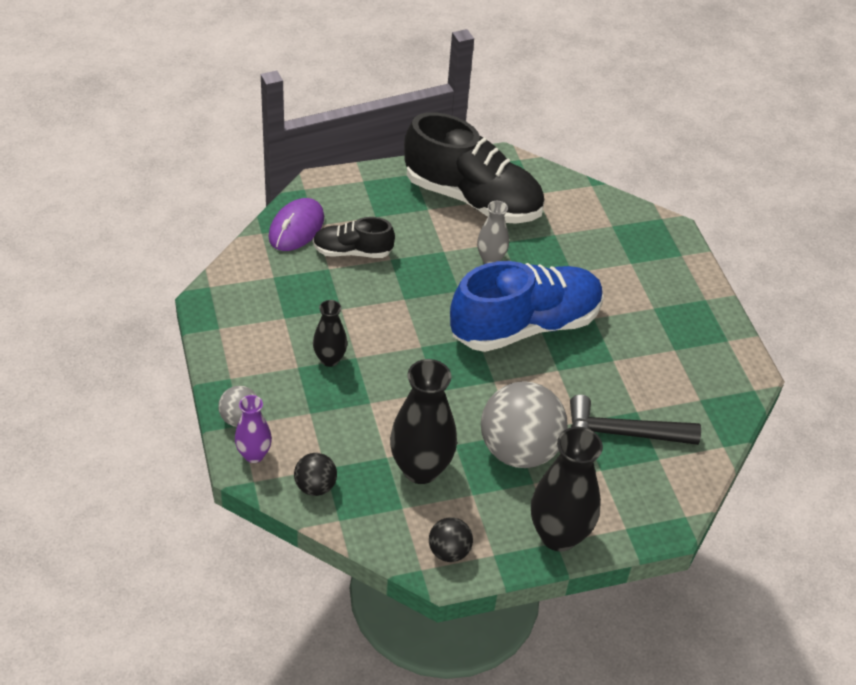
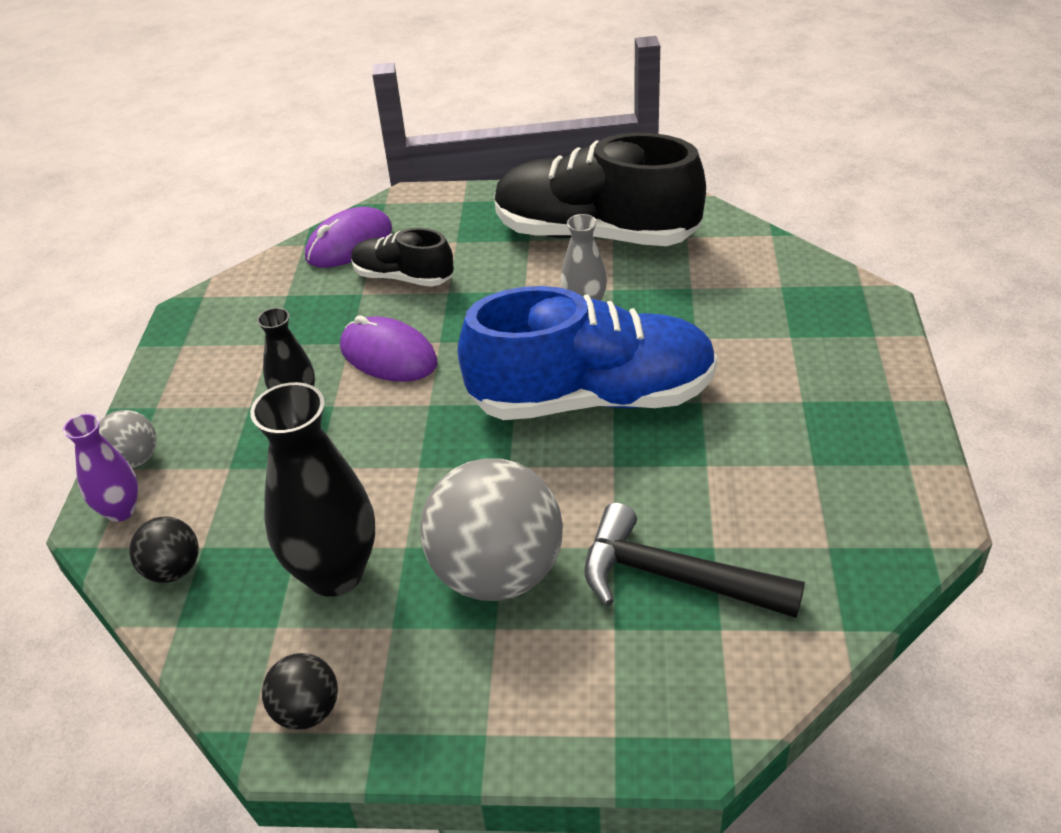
camera: 25 degrees right, 5 degrees down
black shoe [404,112,544,224] -> black shoe turned 150 degrees clockwise [495,133,706,246]
black vase [531,427,603,551] -> none
none -> purple mouse [340,315,438,382]

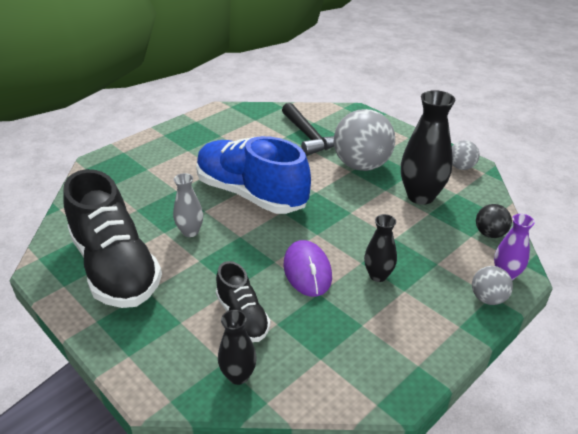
camera: 140 degrees left, 5 degrees down
black ball [262,653,338,730] -> grey ball [452,140,480,170]
purple mouse [305,207,392,268] -> black vase [218,310,257,385]

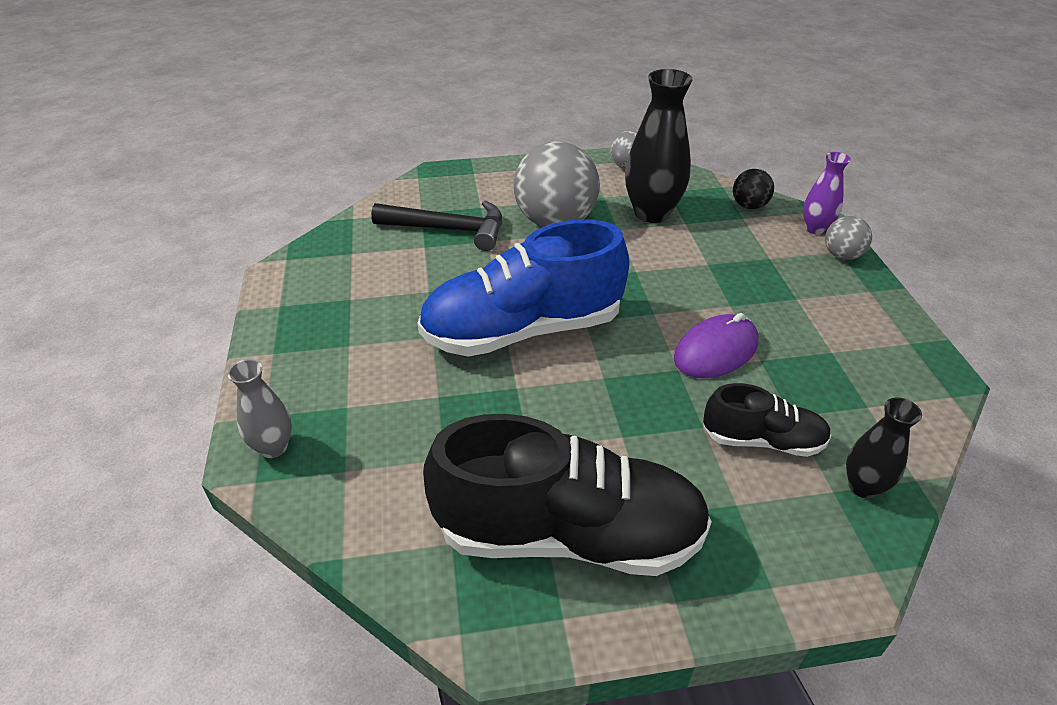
camera: 55 degrees left, 5 degrees up
grey vase [173,173,203,237] -> grey vase moved to [228,359,292,458]
purple mouse [284,240,332,297] -> purple mouse turned 60 degrees counterclockwise [674,313,758,378]
black vase [364,214,397,282] -> none

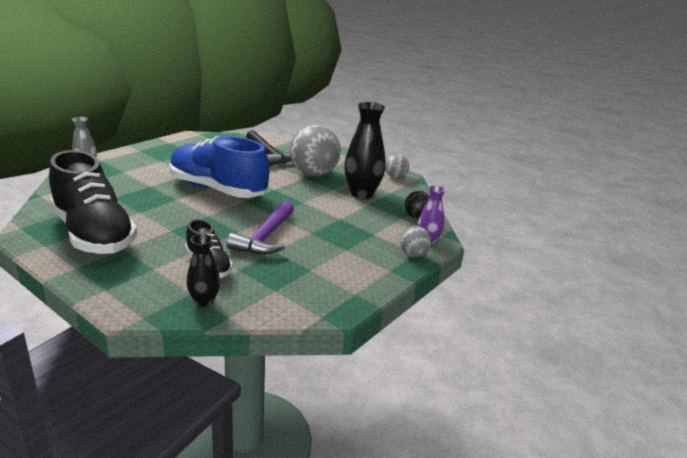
camera: 45 degrees right, 15 degrees down
purple mouse [674,313,758,378] -> purple hammer [227,200,294,255]

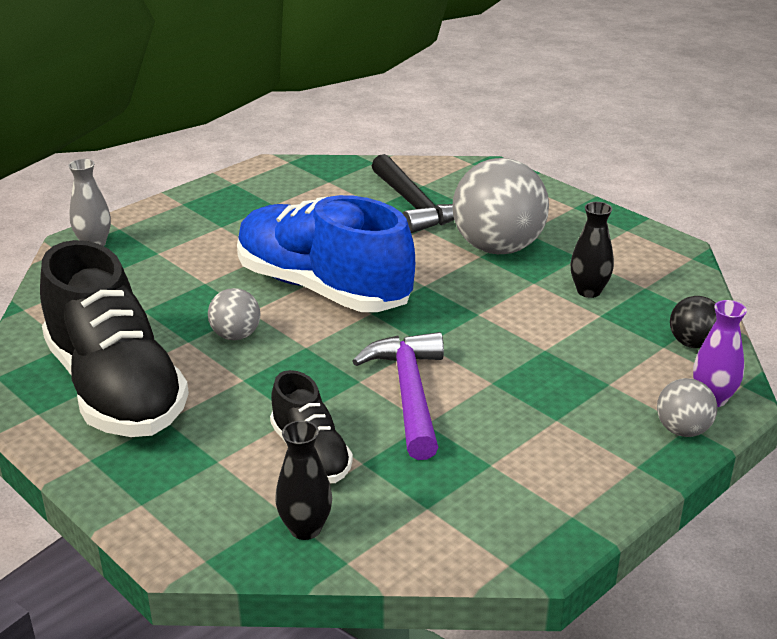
camera: 10 degrees right, 5 degrees up
purple hammer [227,200,294,255] -> purple hammer turned 150 degrees clockwise [353,332,444,460]
black vase [344,102,386,199] -> black vase [570,202,614,298], size x0.55
grey ball [385,154,409,178] -> grey ball moved to [208,288,260,340]

